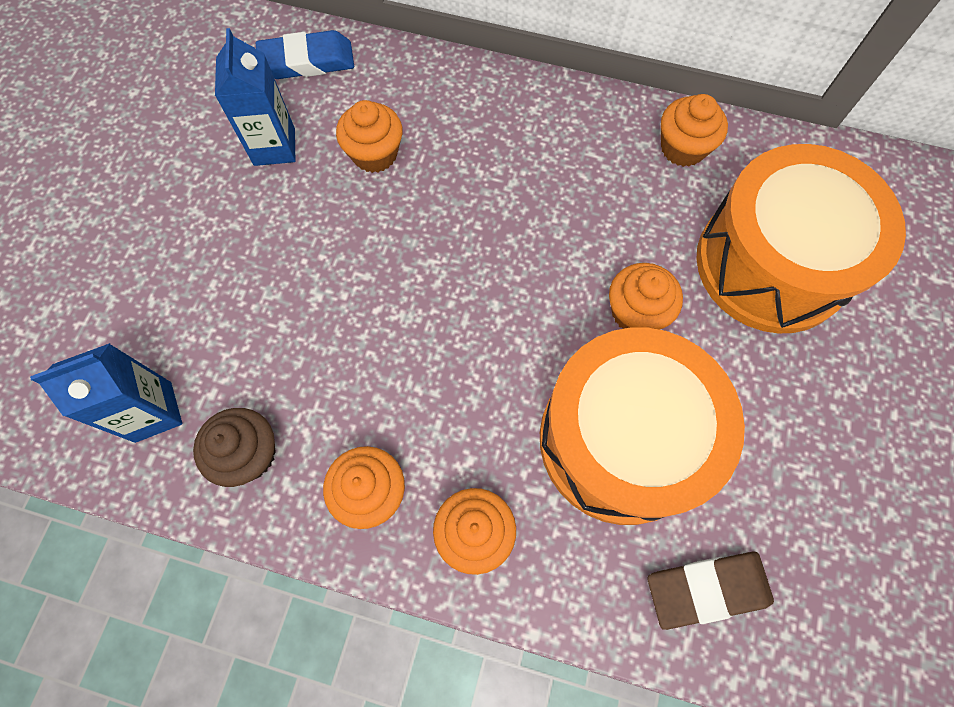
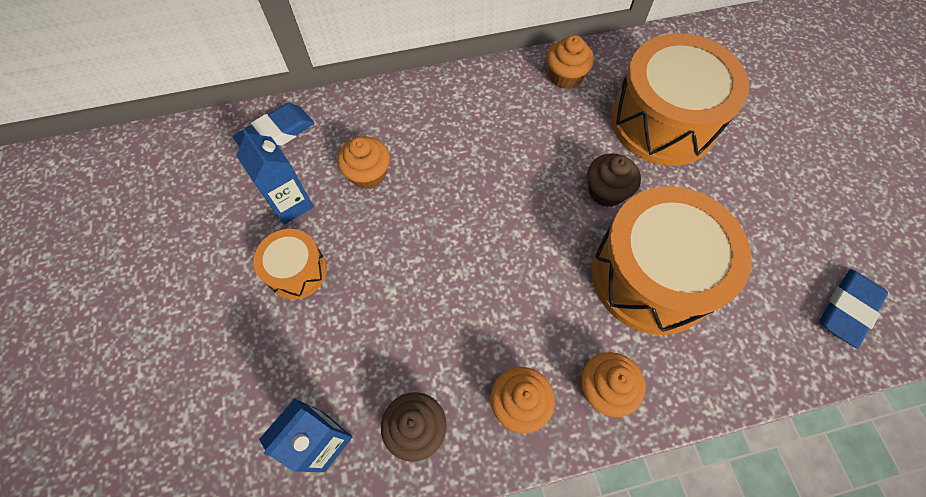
camera: 30 degrees left, 5 degrees down
orange cupcake [609,263,683,330] -> brown cupcake [587,153,641,207]
brown eraser [648,551,774,630] -> none
none -> orange drum [253,229,327,300]
none -> blue eraser [820,269,888,349]

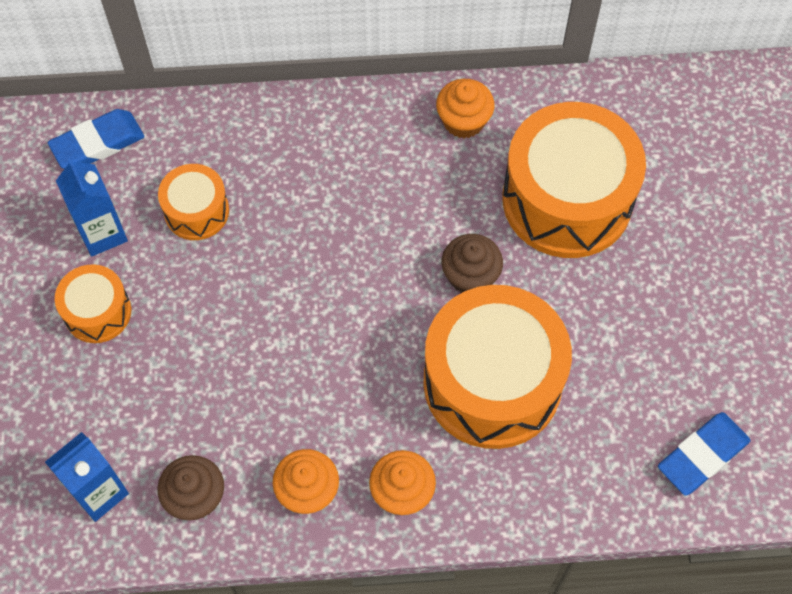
camera: 10 degrees right, 0 degrees up
orange cupcake [337,136,390,189] -> orange drum [158,164,229,240]

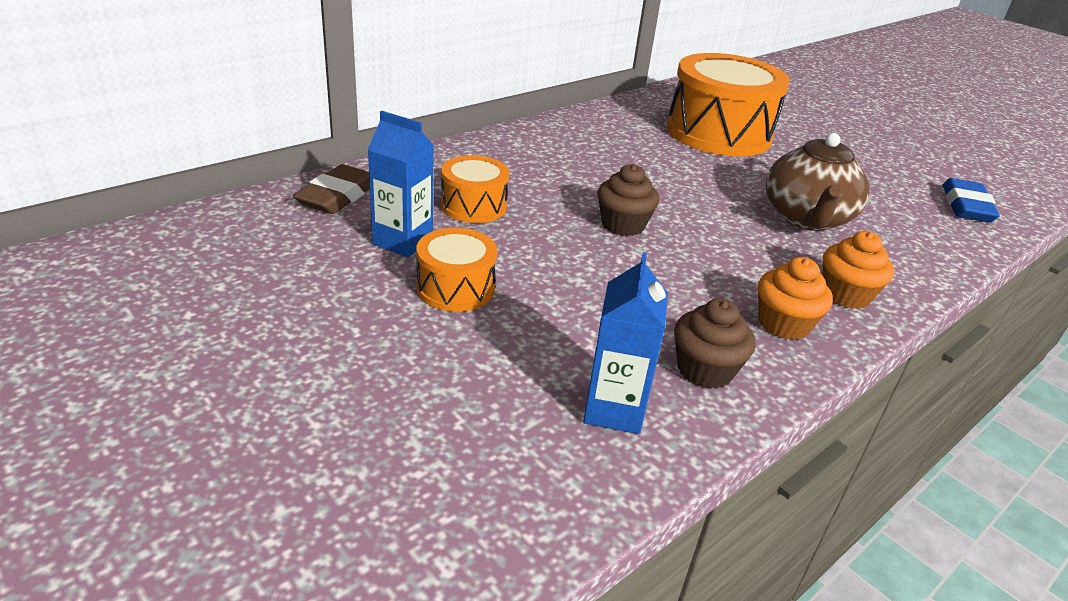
camera: 40 degrees left, 30 degrees down
blue eraser [48,109,145,169] -> brown eraser [293,164,370,214]
orange drum [423,285,572,449] -> brown teapot [766,133,869,231]
orange cupcake [436,79,495,138] -> none
brown cupcake [441,234,503,293] -> brown cupcake moved to [598,164,659,236]

